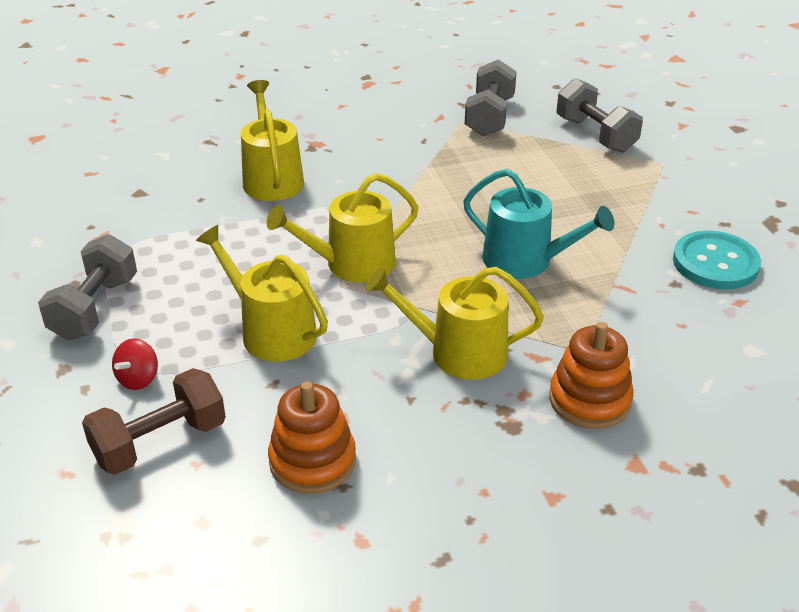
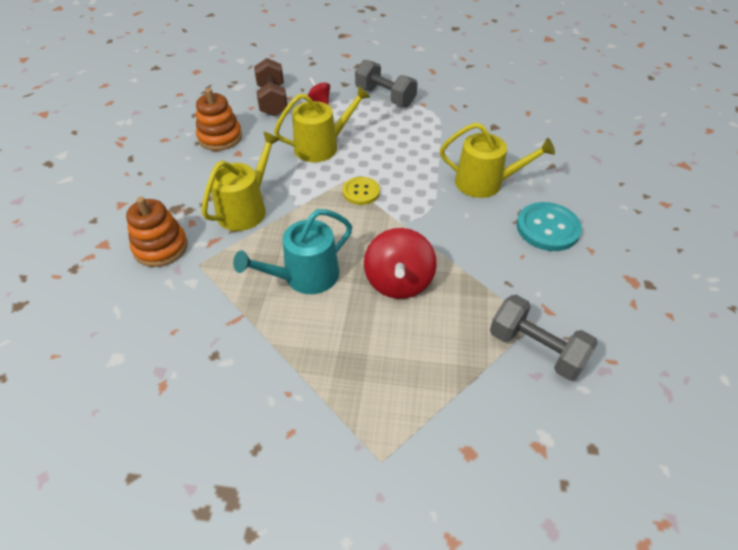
camera: 115 degrees right, 10 degrees up
yellow watering can [267,173,419,283] -> yellow button [343,177,380,205]
grey dumbbell [557,78,643,153] -> none
turquoise button [673,231,761,290] -> turquoise button moved to [517,202,582,251]
none -> red spinning top [364,228,437,299]

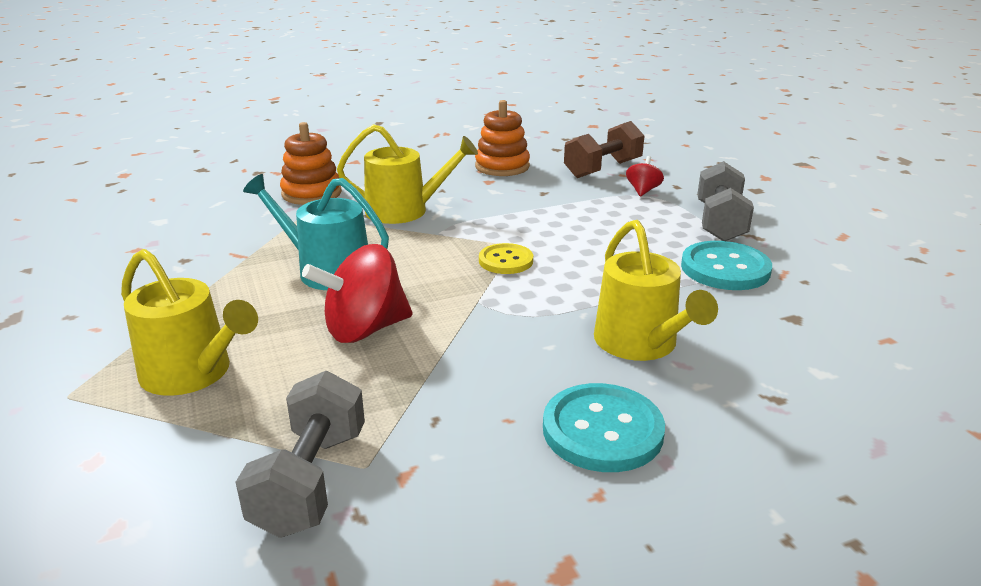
camera: 60 degrees right, 20 degrees down
yellow watering can [274,86,370,162] -> yellow watering can moved to [121,249,258,396]
none -> turquoise button [681,241,772,290]

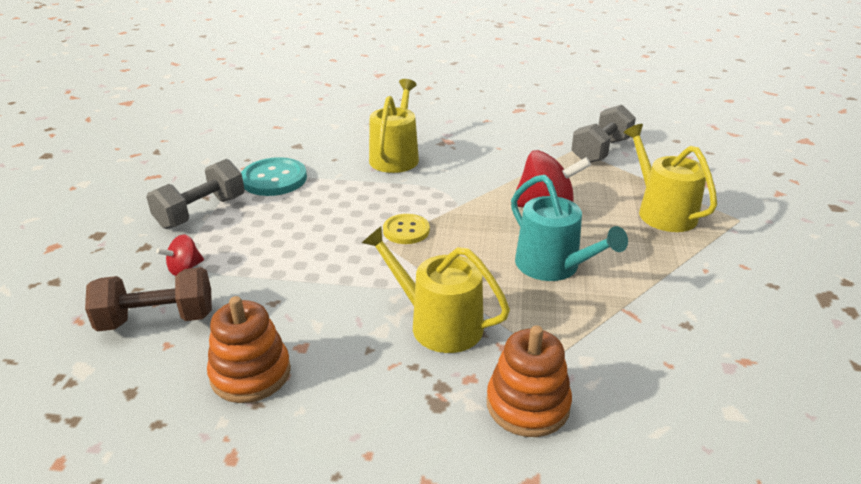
camera: 150 degrees left, 5 degrees up
turquoise button [543,383,665,472] -> none

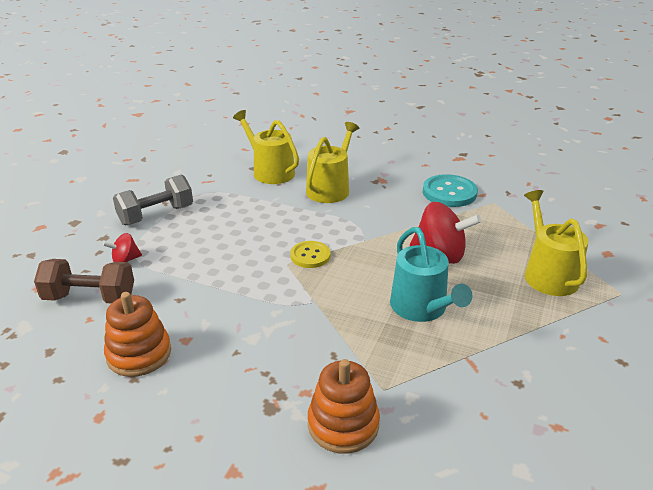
camera: 15 degrees right, 0 degrees up
turquoise button [241,157,307,196] -> turquoise button moved to [423,174,478,207]
yellow watering can [362,226,510,353] -> yellow watering can moved to [233,110,299,184]
grey dumbbell [571,105,636,163] -> none

